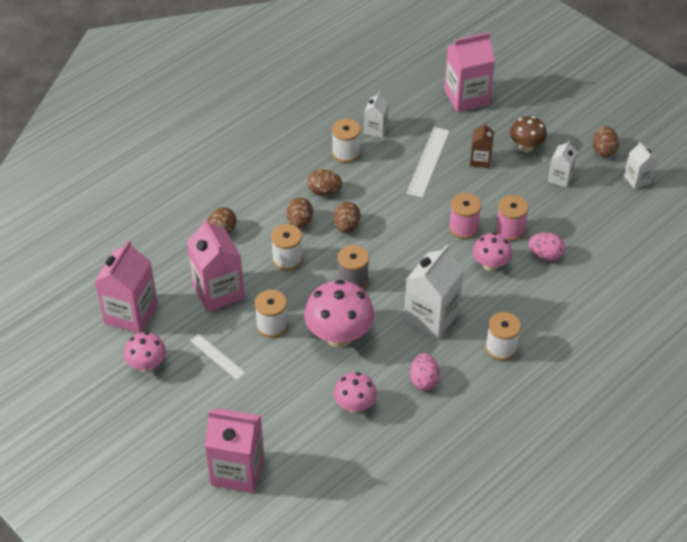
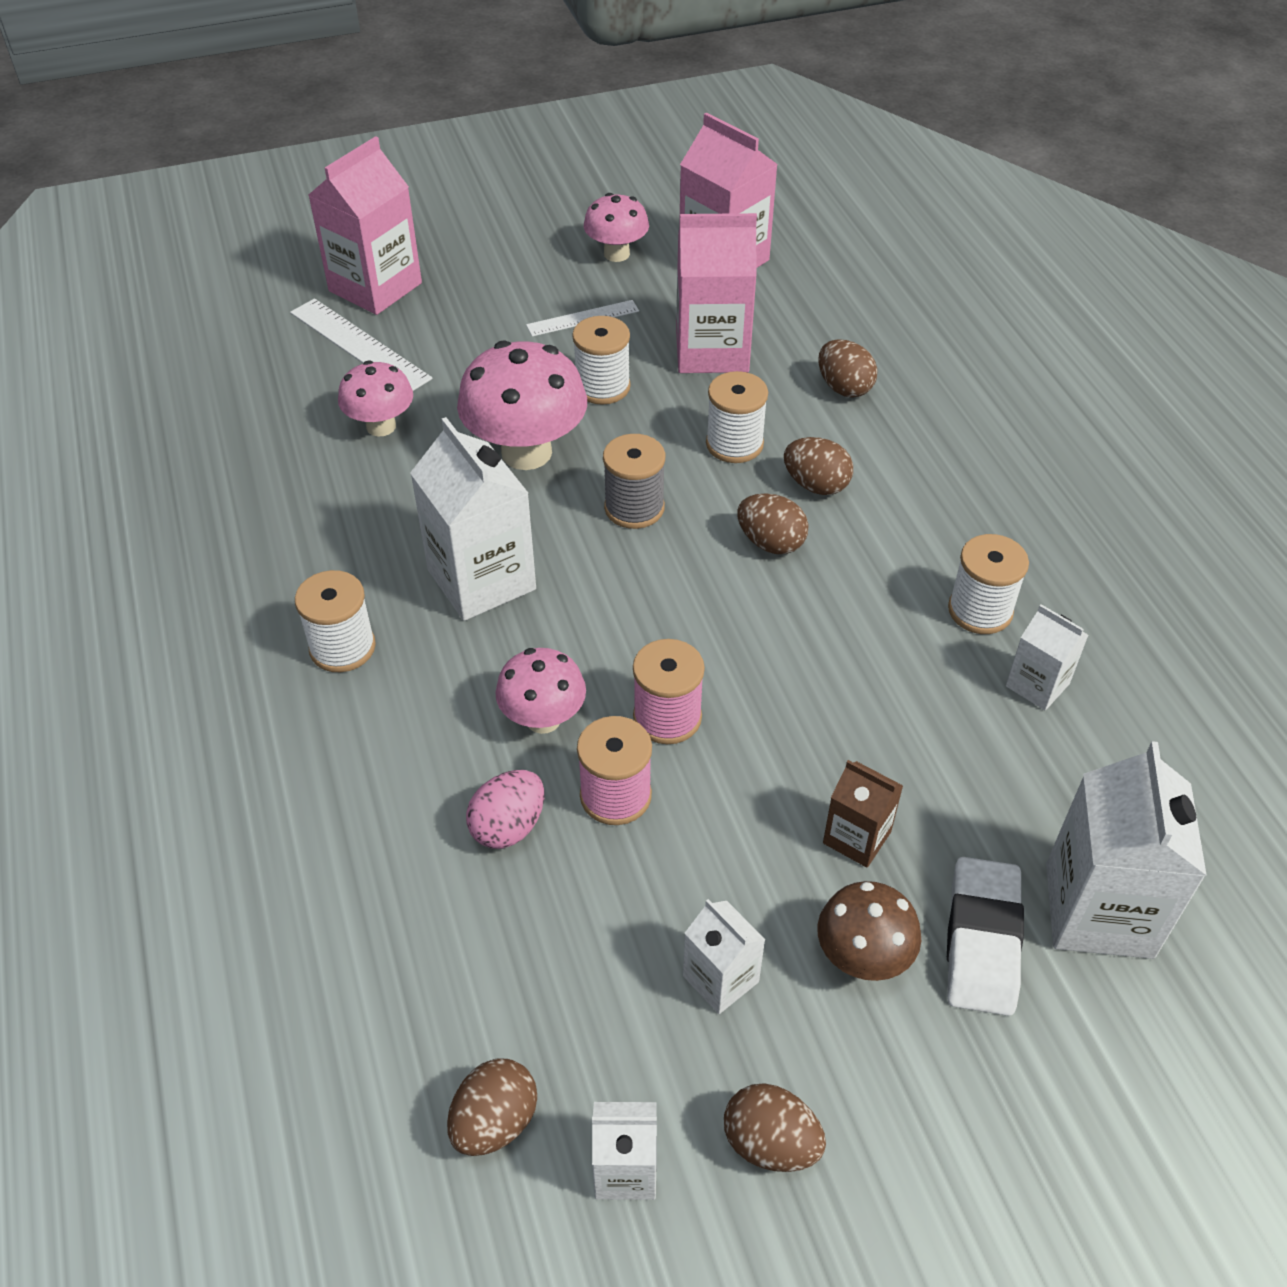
camera: 115 degrees right, 0 degrees up
brown egg [307,169,342,196] -> brown egg moved to [447,1059,537,1156]
white ruler [406,127,450,198] -> white ruler moved to [290,298,432,391]
pink egg [410,353,440,391] -> none
pink carton [444,32,495,112] -> white carton [1046,741,1207,959]
none -> white eraser [947,857,1024,1016]

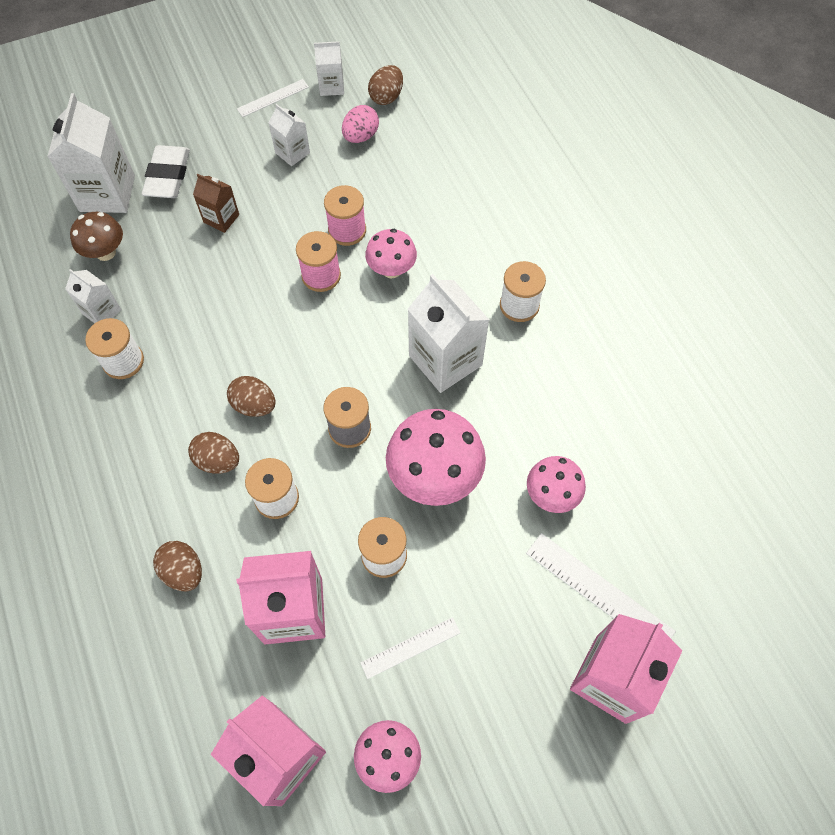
camera: 175 degrees right, 15 degrees up
pink egg [466,770,544,849] -> pink egg moved to [342,105,379,143]
brown egg [724,1083,826,1172] -> white ruler [237,79,309,117]
brown mushroom [817,881,921,981] -> brown mushroom moved to [70,212,123,261]

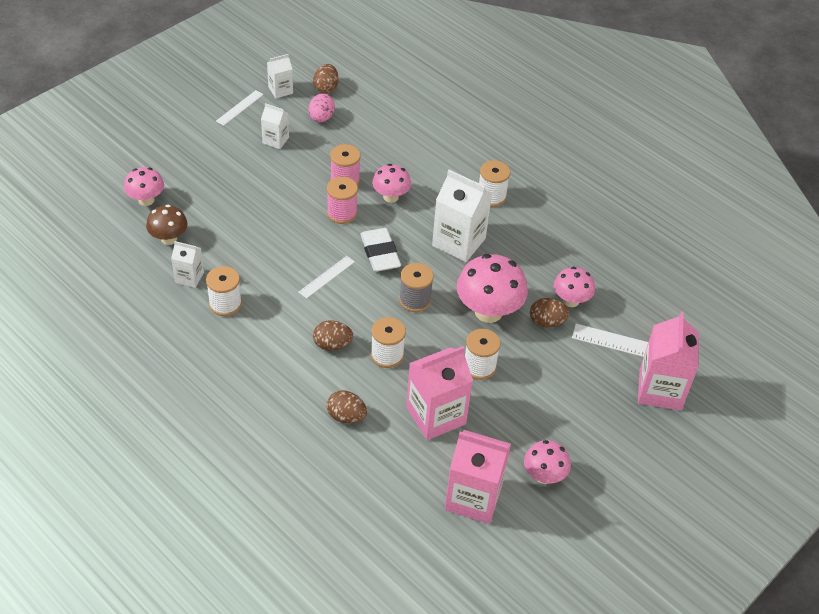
camera: 25 degrees left, 15 degrees down
white carton [47,93,135,213] -> pink mushroom [124,167,164,206]
white eraser [142,145,190,198] -> white eraser moved to [360,228,401,272]
brown carton [193,173,239,233] -> none
brown egg [227,376,276,417] -> brown egg moved to [530,298,570,328]
white ruler [360,617,461,679] -> white ruler moved to [299,256,355,299]

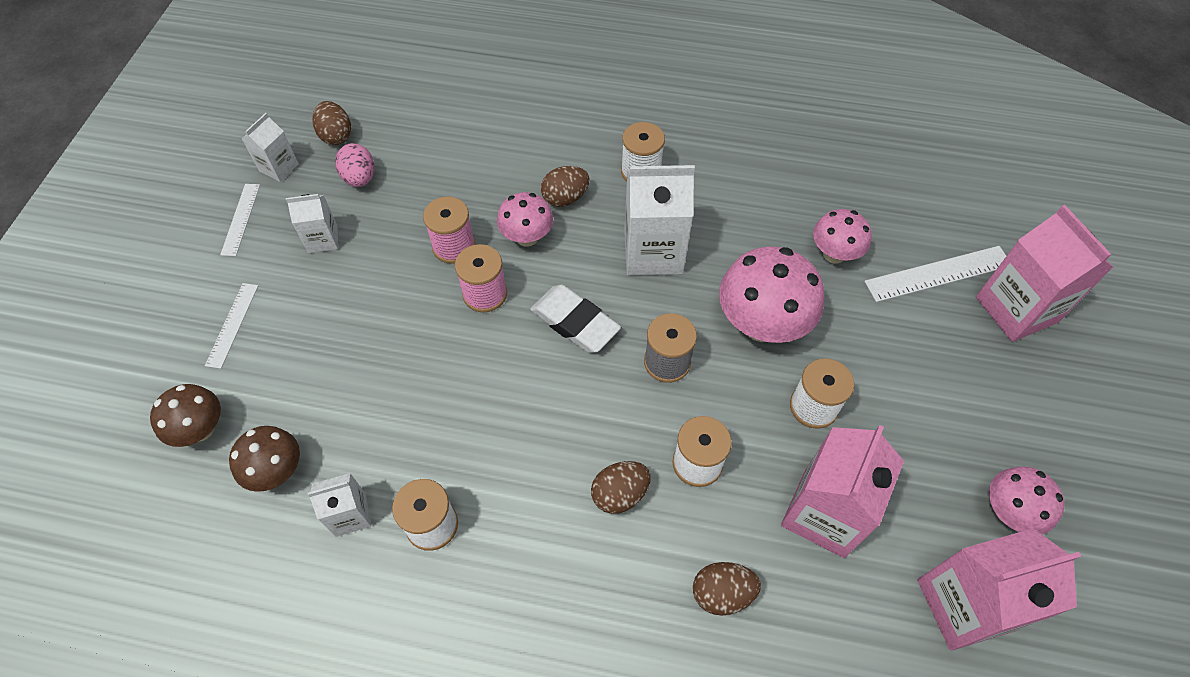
camera: 30 degrees left, 10 degrees up
pink mushroom [124,167,164,206] -> brown mushroom [150,384,221,447]
white ruler [299,256,355,299] -> white ruler moved to [205,283,258,369]
brown egg [530,298,570,328] -> brown egg moved to [541,166,590,207]

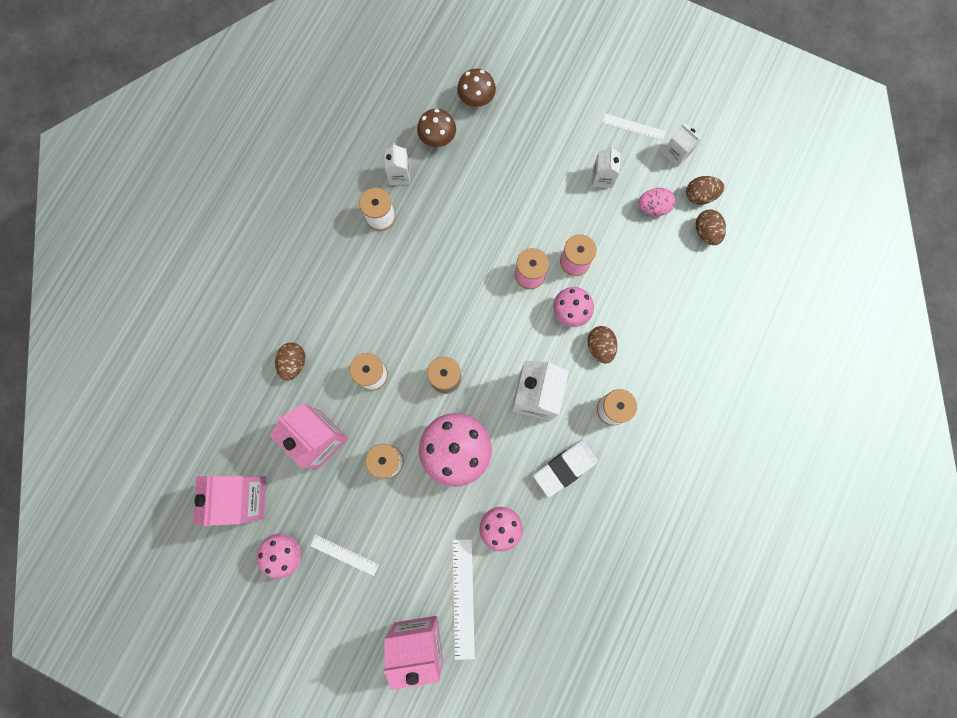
camera: 105 degrees right, 20 degrees up
white ruler [205,283,258,369] -> white ruler moved to [310,535,379,576]
white eraser [530,285,621,353] -> white eraser moved to [533,440,598,497]
brown egg [591,461,651,514] -> brown egg moved to [696,209,726,245]

